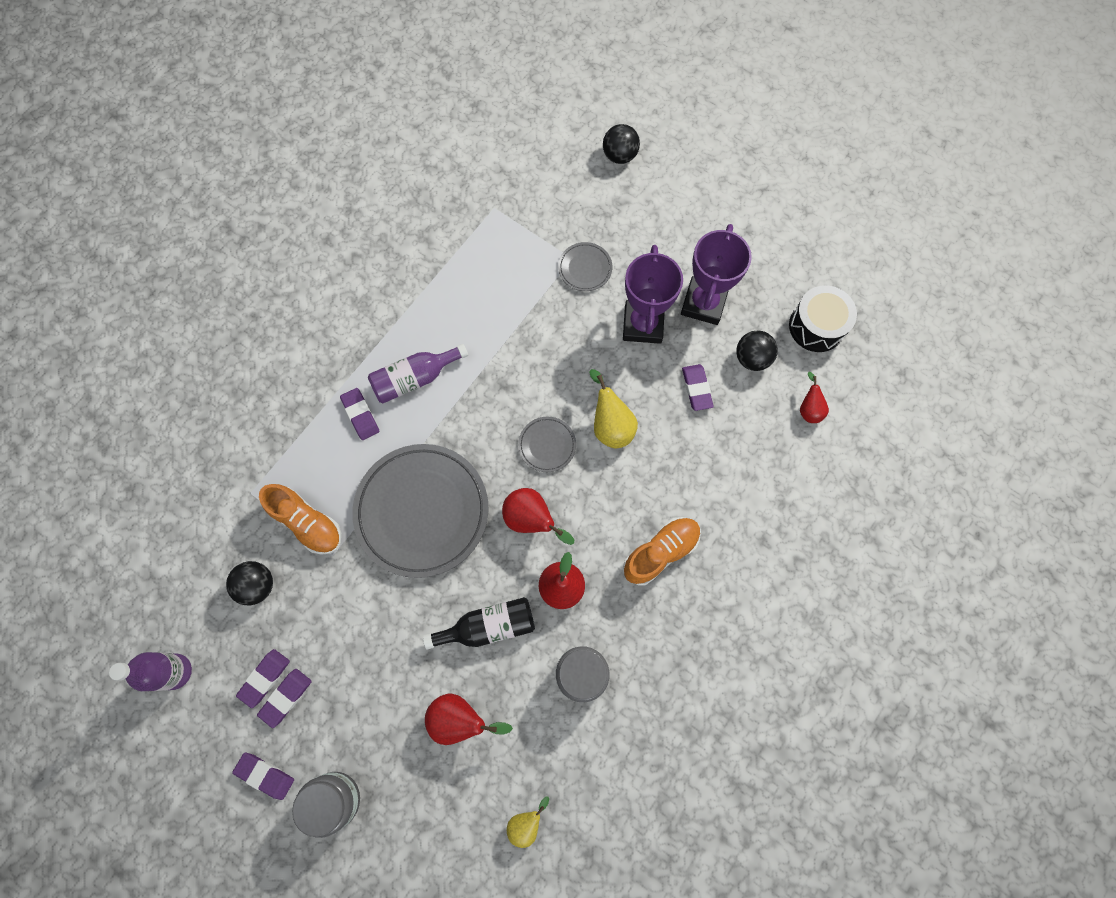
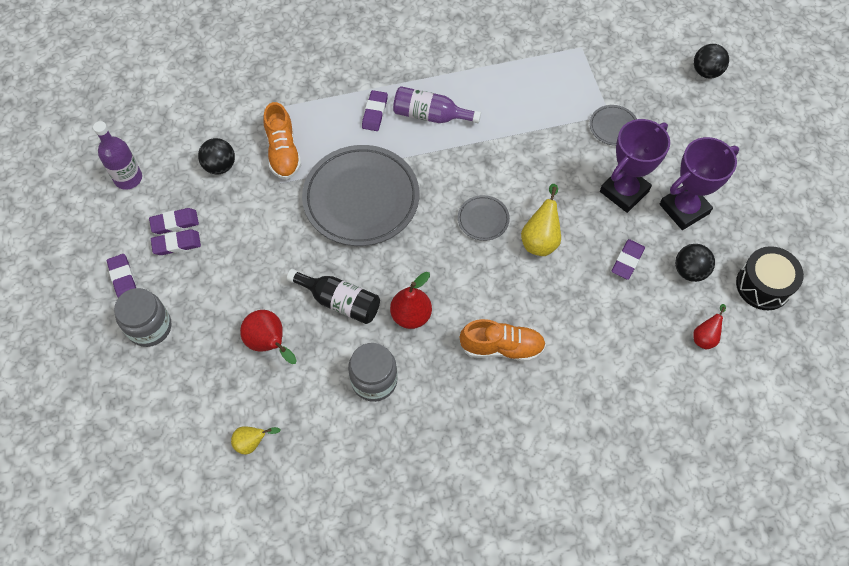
camera: 40 degrees right, 10 degrees down
red pear [502,488,574,545] -> none

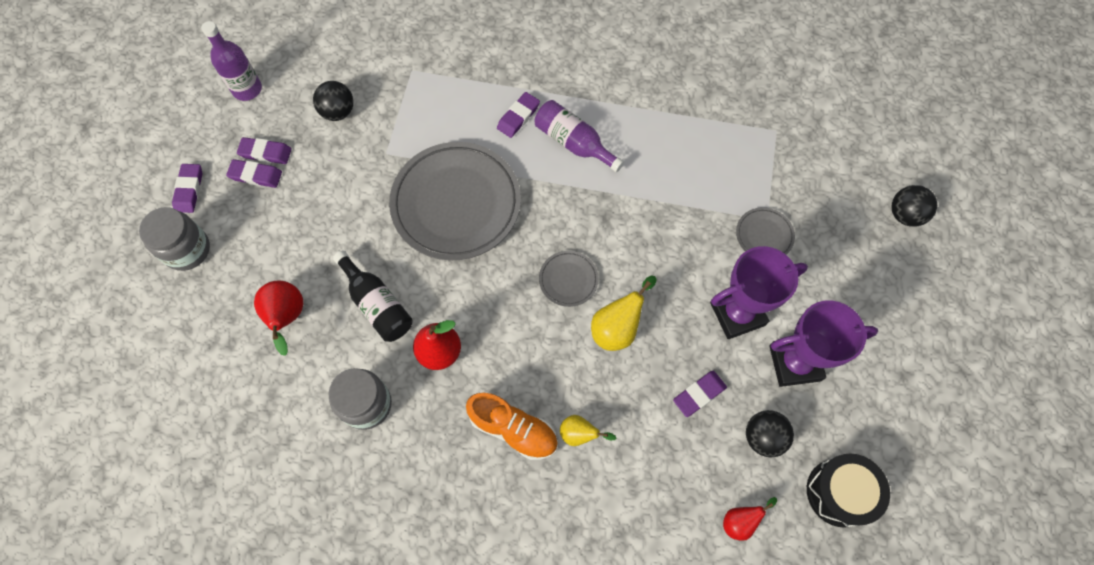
camera: 25 degrees right, 5 degrees up
yellow pear [231,426,281,454] -> yellow pear moved to [560,415,616,446]
orange shoe [263,102,301,180] -> none

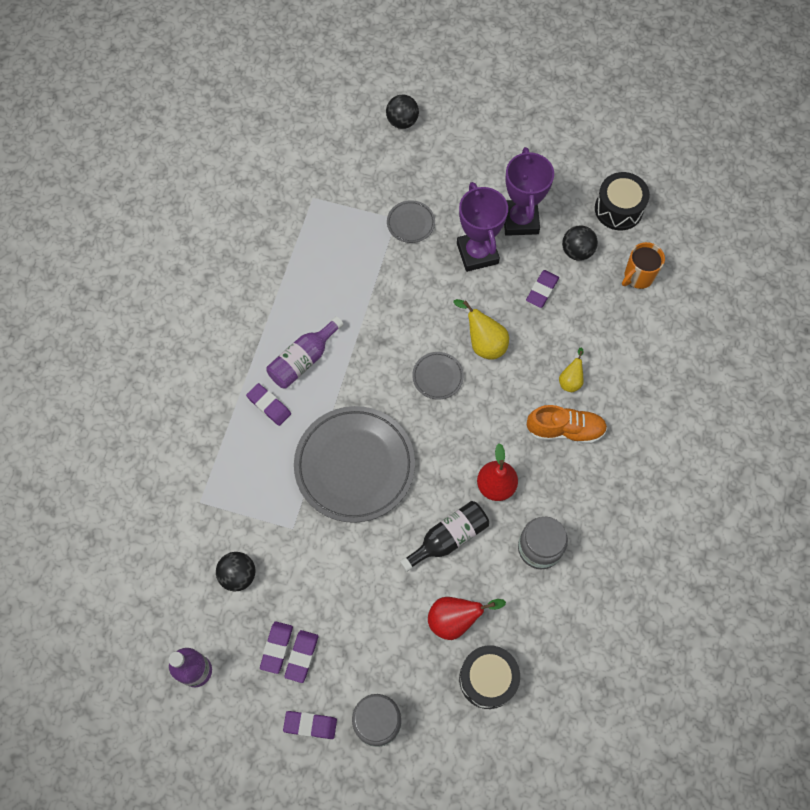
camera: 85 degrees left, 0 degrees up
orange shoe [466,393,558,460] -> orange shoe turned 60 degrees clockwise [526,405,607,444]
purple eraser [673,371,727,417] -> purple eraser turned 60 degrees clockwise [526,270,559,308]
red pear [723,497,777,541] -> orange mug [622,242,665,289]
none -> black drum [459,645,520,709]

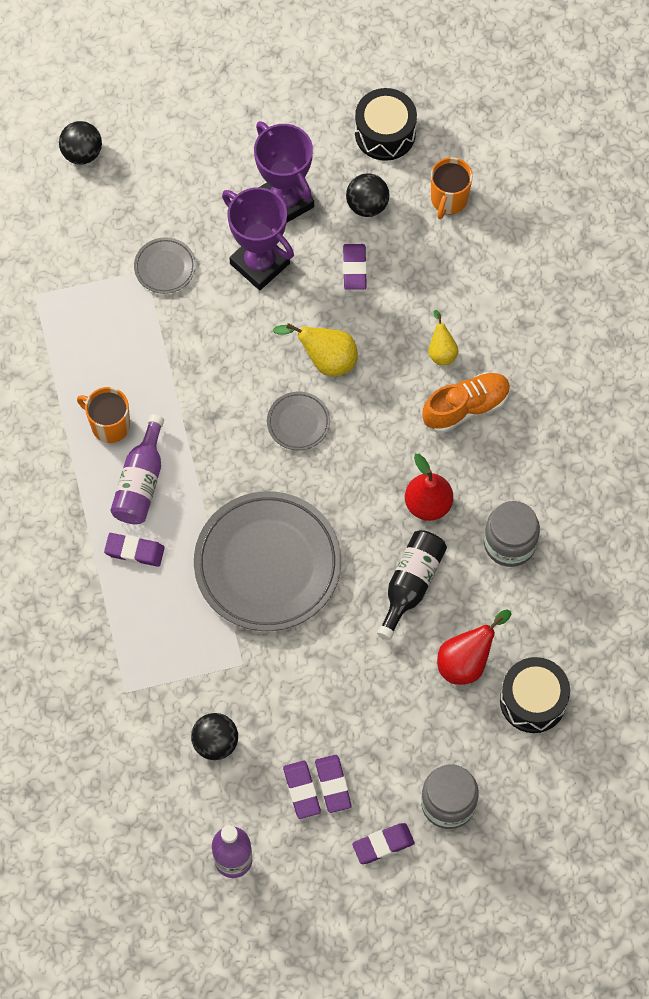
camera: 30 degrees left, 0 degrees up
none -> orange mug [77,387,130,443]

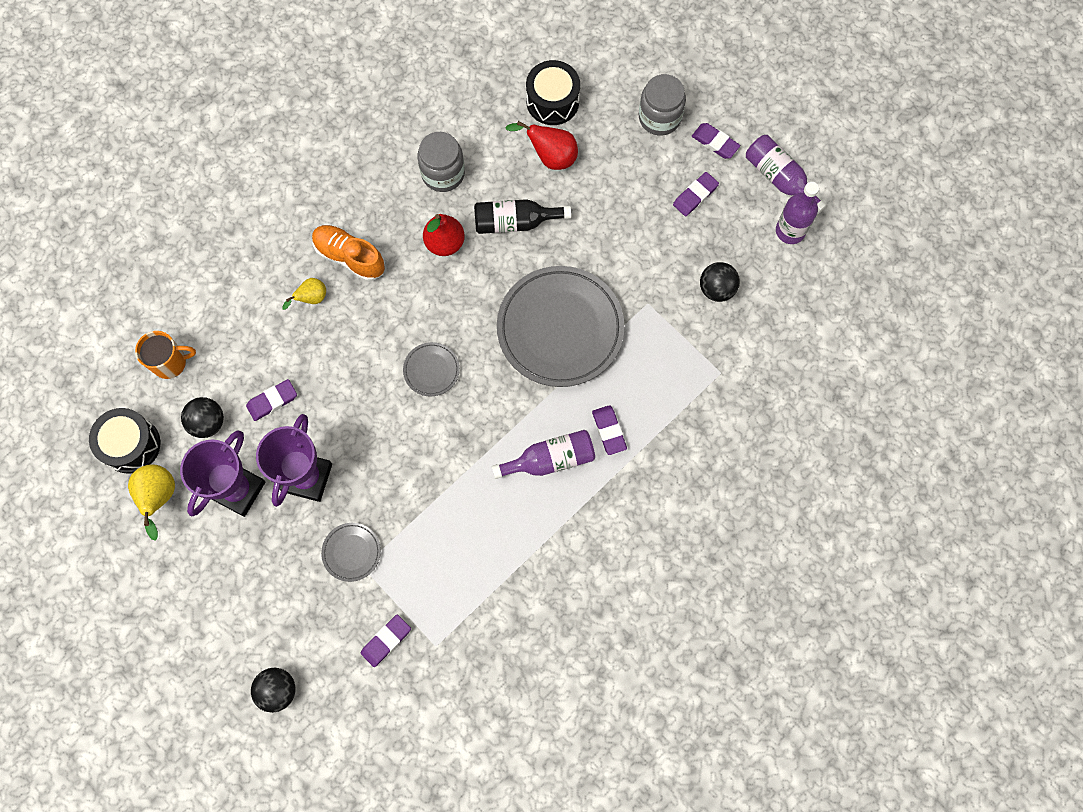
camera: 120 degrees left, 5 degrees up
orange mug [77,387,130,443] -> none
yellow pear [273,323,358,376] -> yellow pear moved to [128,464,175,541]
purple eraser [283,761,321,819] -> purple eraser moved to [361,614,411,667]
none -> purple bottle [746,135,827,214]

